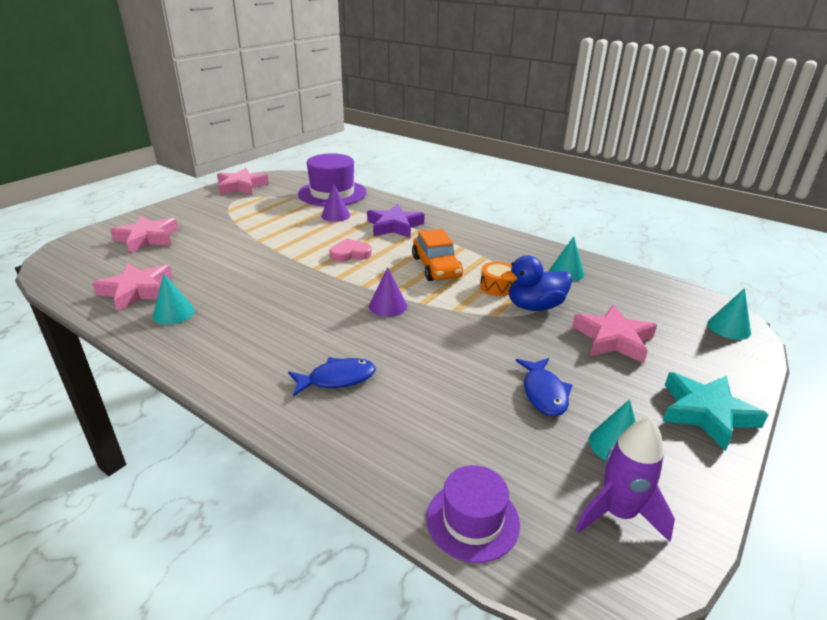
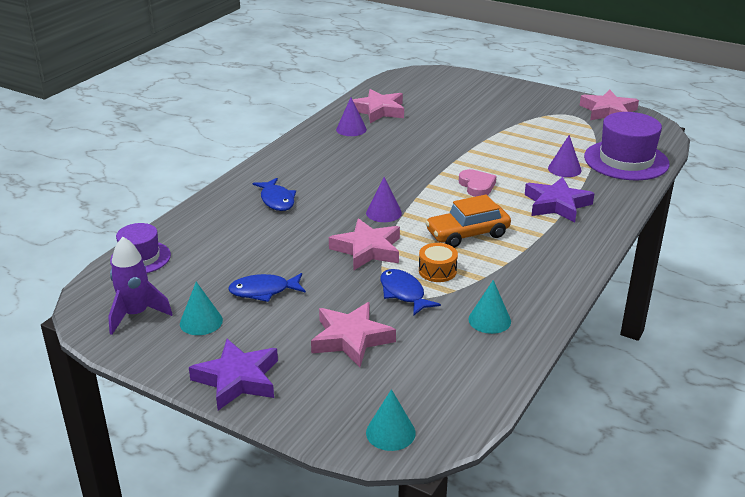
camera: 85 degrees right, 0 degrees up
pink star [110,216,178,253] -> pink star moved to [329,218,400,270]
turquoise cone [153,274,195,325] -> purple cone [336,97,367,136]
blue duck [501,256,572,311] -> blue fish [380,269,441,316]
turquoise star [663,372,769,451] -> purple star [189,339,278,410]

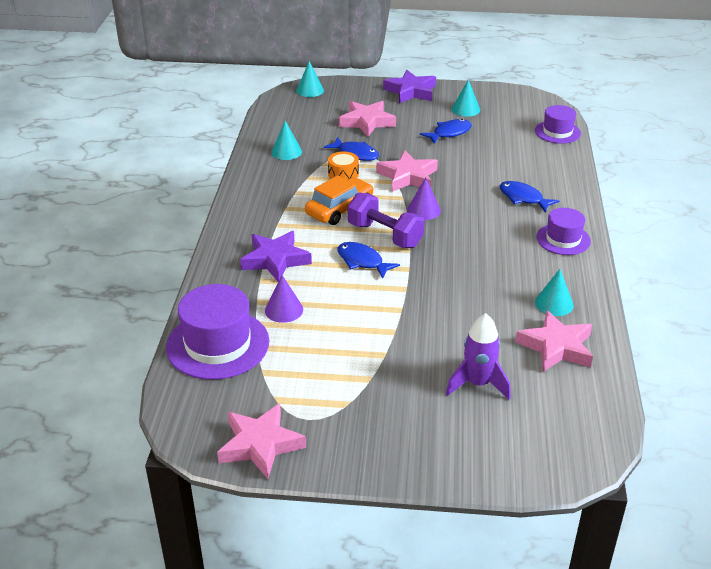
camera: 155 degrees right, 5 degrees up
purple rocket [108,237,173,335] -> purple rocket moved to [446,313,511,400]
purple cone [336,97,367,136] -> turquoise cone [535,269,574,316]
pink heart [459,169,496,197] -> blue fish [337,242,400,279]
none -> purple dumbbell [348,192,424,248]
none -> purple hat [536,208,591,255]

